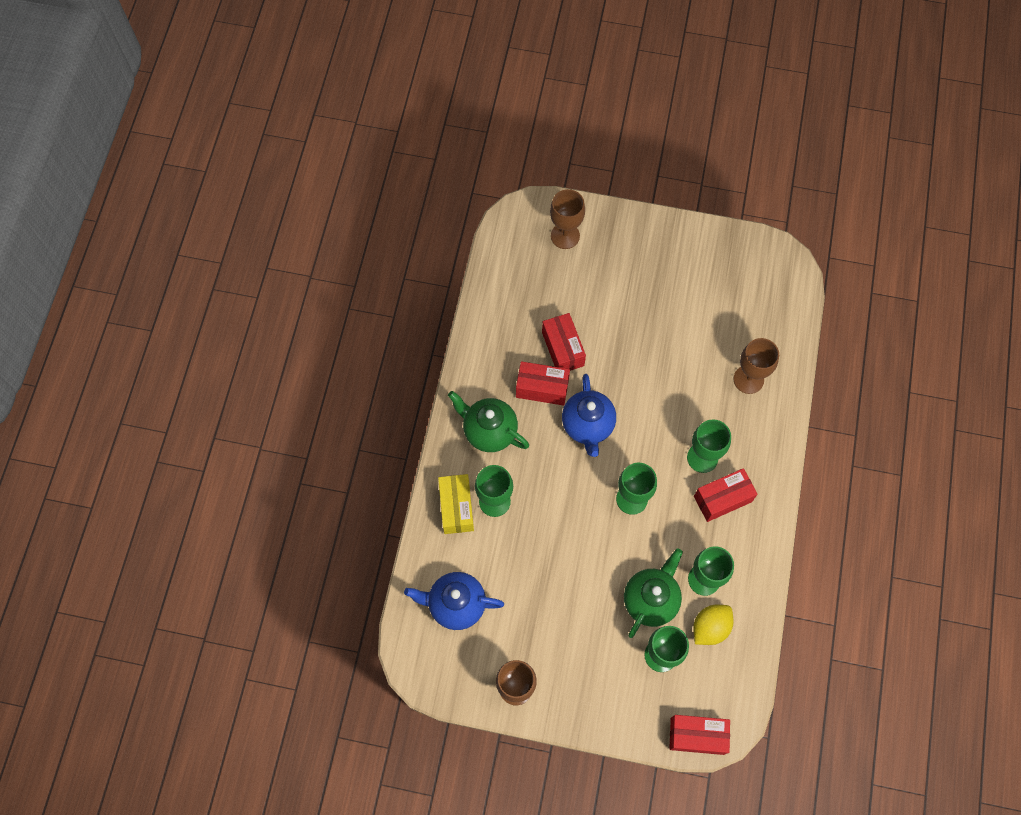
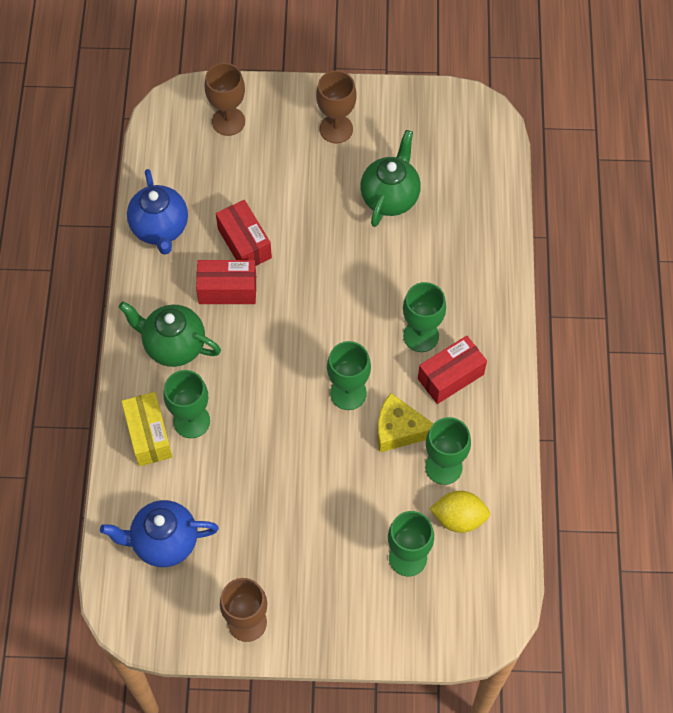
camera: 10 degrees left, 5 degrees down
blue teapot [562,374,616,457] -> blue teapot moved to [127,169,188,255]
green teapot [624,548,683,638] -> green teapot moved to [360,130,421,227]
red box [669,715,730,755] -> none
yellow lemon [693,605,733,645] -> yellow lemon turned 60 degrees clockwise [430,491,490,533]
brown goblet [733,338,779,394] -> brown goblet moved to [316,70,356,143]
none -> yellow cheese [377,393,433,452]

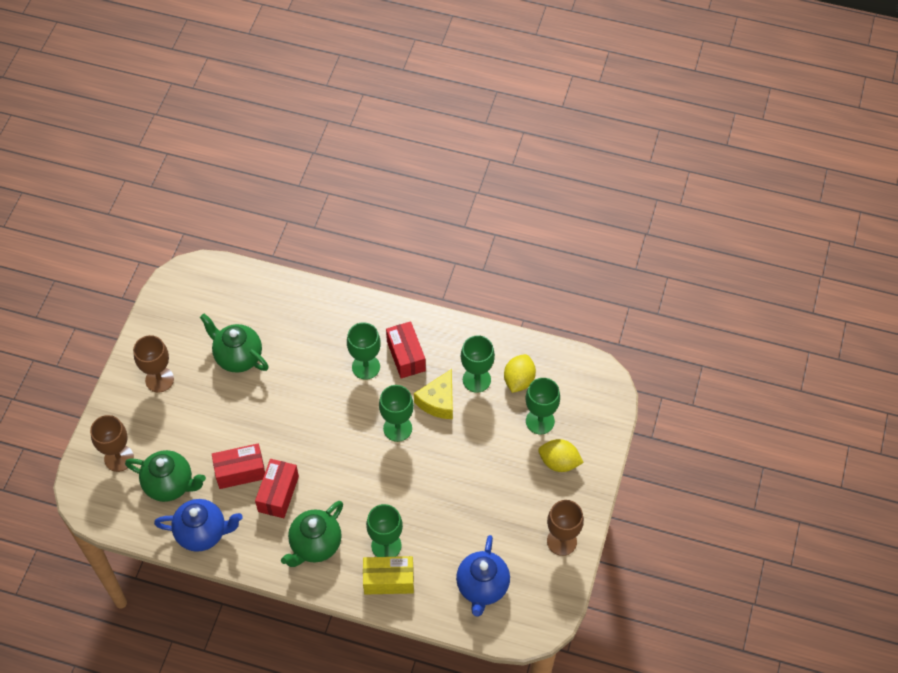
camera: 75 degrees left, 5 degrees down
none -> green teapot [125,450,206,502]
none -> yellow lemon [538,439,584,472]

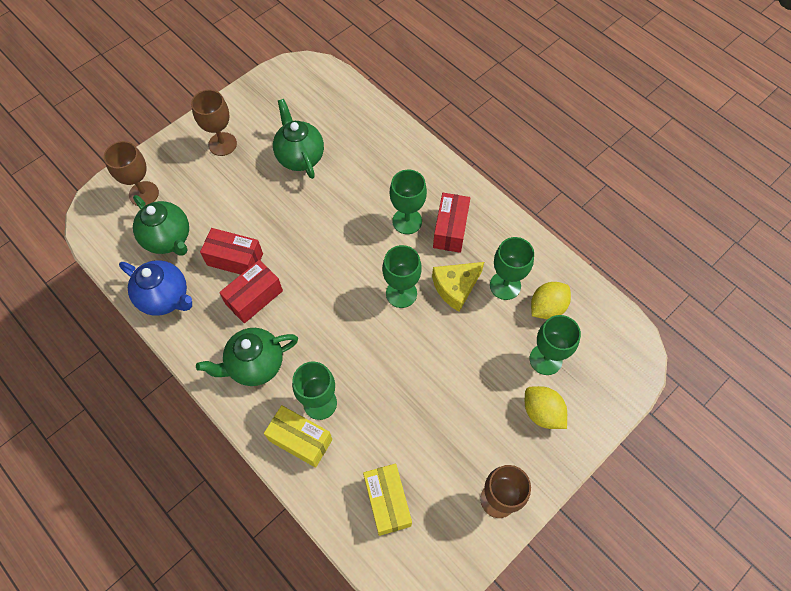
camera: 30 degrees right, 5 degrees up
blue teapot [456,535,510,617] -> yellow box [363,463,412,536]

